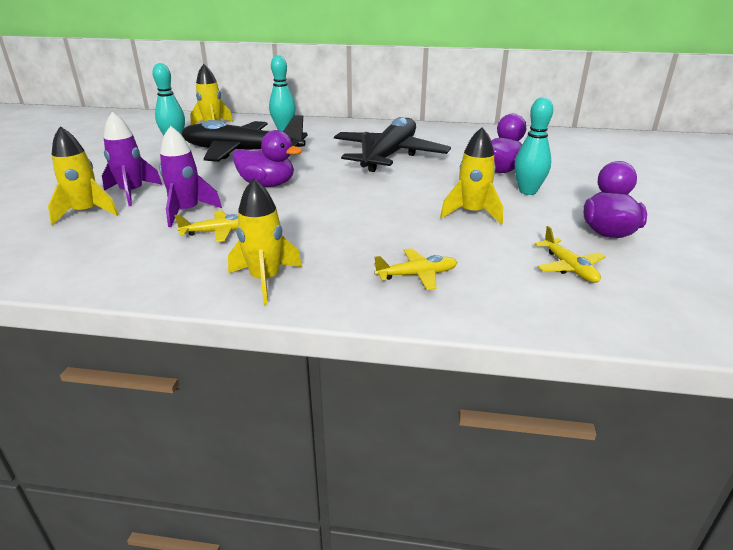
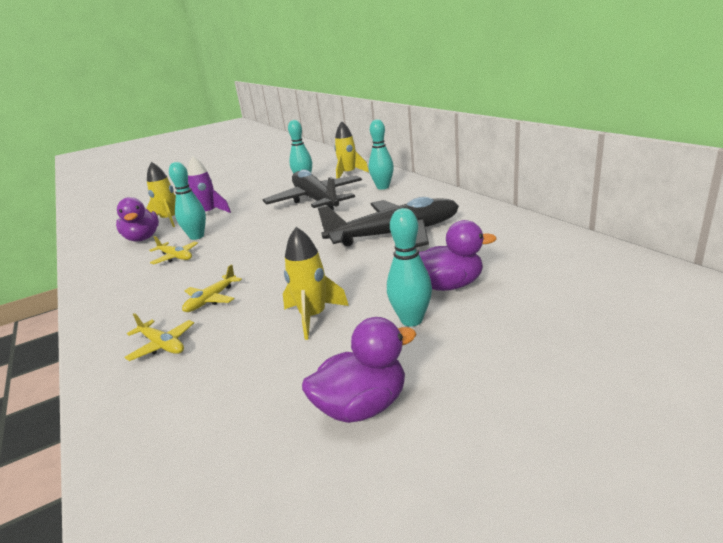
camera: 55 degrees right, 5 degrees down
purple rocket [159,126,222,227] -> turquoise bowling pin [169,162,206,240]
yellow rocket [228,178,302,305] -> none
purple duck [232,130,302,187] -> purple duck moved to [116,197,159,242]
yellow plane [534,226,606,283] -> yellow plane moved to [182,264,242,312]

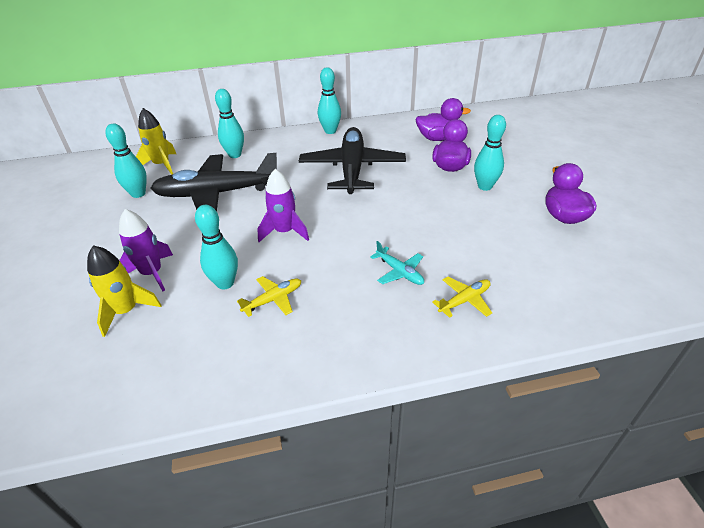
camera: 75 degrees left, 15 degrees up
purple duck [116,197,159,242] -> purple duck moved to [415,98,471,141]
yellow plane [182,264,242,312] -> turquoise plane [370,241,424,285]
yellow rocket [283,227,349,340] -> none
none -> purple rocket [258,169,309,242]
none -> turquoise bowling pin [318,67,341,134]

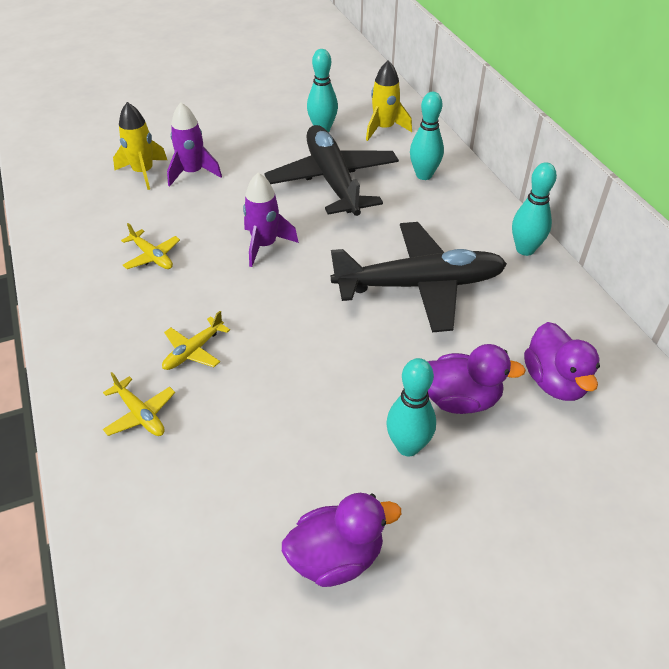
camera: 80 degrees right, 5 degrees up
turquoise bowling pin [195,205,238,289] -> none
turquoise plane [370,241,424,285] -> yellow plane [162,311,230,370]

